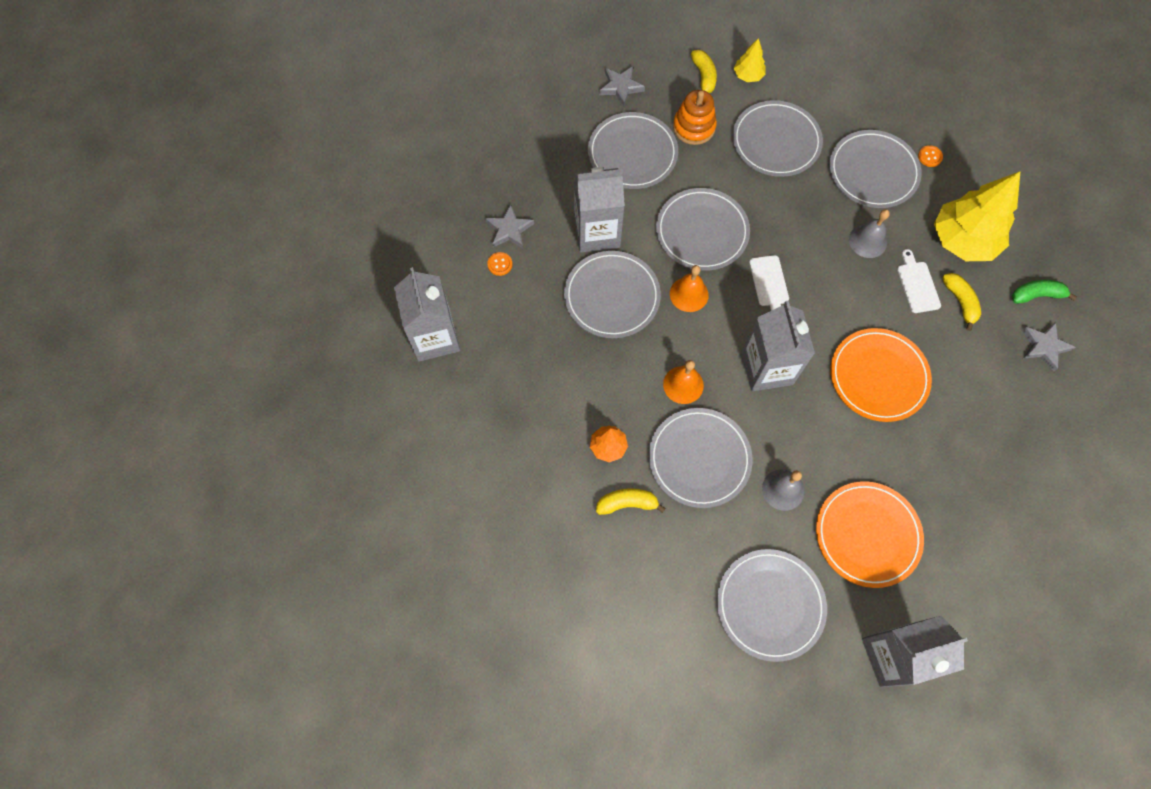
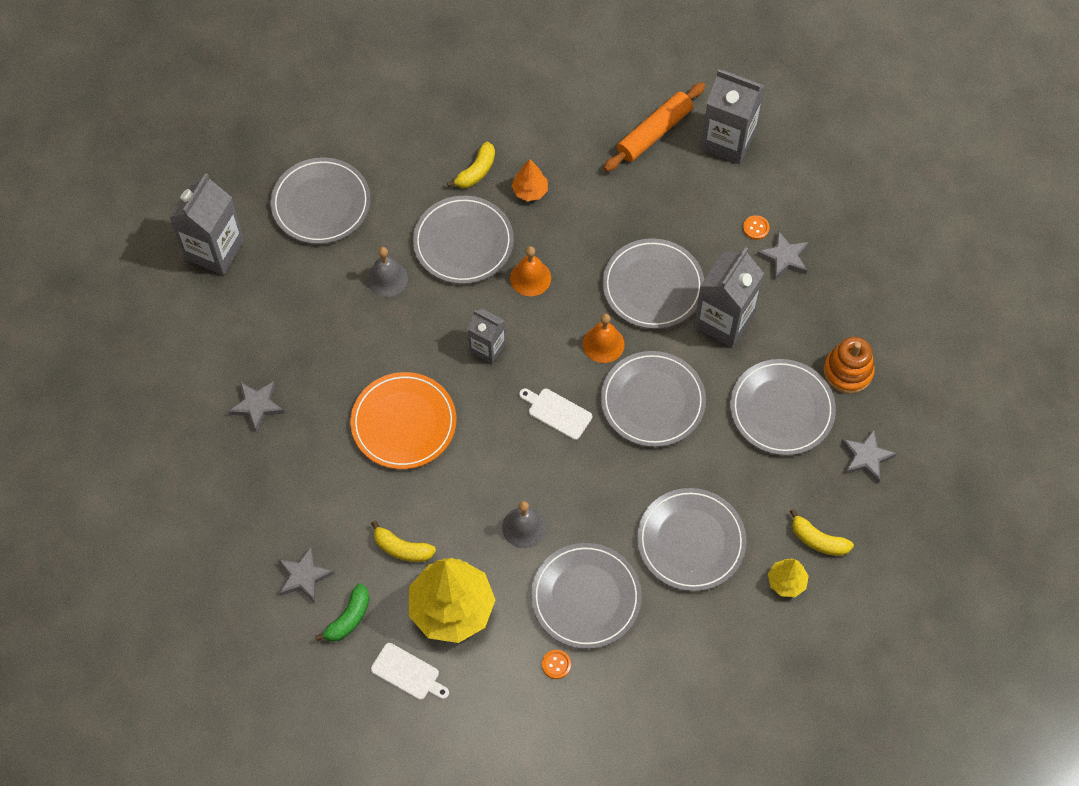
camera: 130 degrees right, 5 degrees down
orange stacking toy [673,90,717,145] -> orange stacking toy moved to [823,337,875,394]
grey carton [742,301,815,391] -> grey carton [468,308,506,364], size x0.59
orange plate [816,481,924,588] -> none
white cutting board [897,249,941,313] -> white cutting board moved to [371,643,449,700]
none -> grey star [228,381,284,432]
none -> orange rolling pin [604,82,705,172]

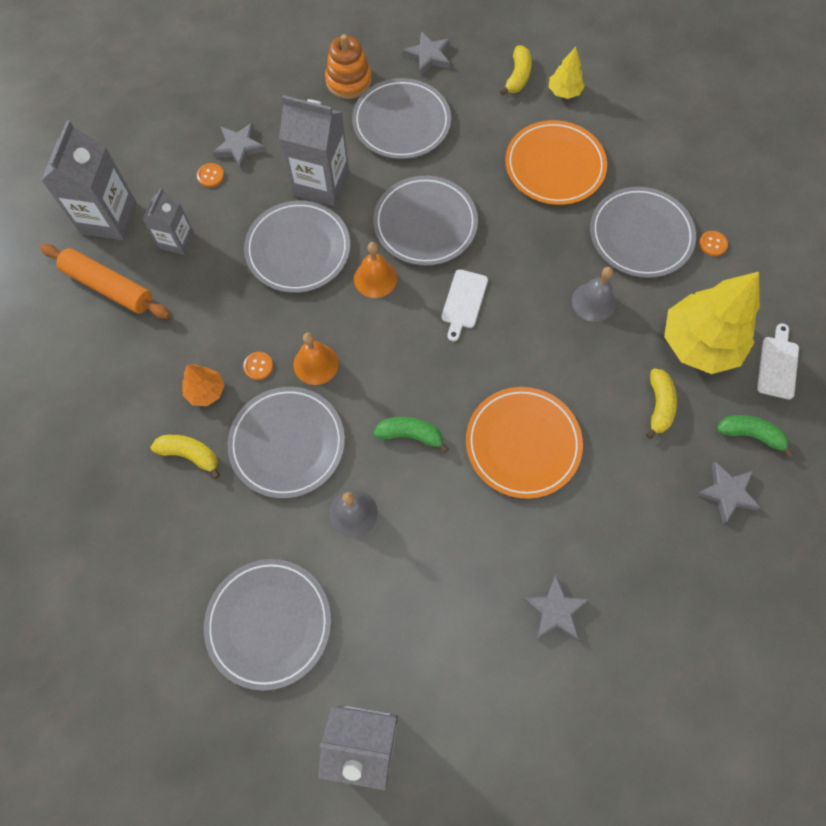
camera: 105 degrees left, 5 degrees up
grey carton [468,308,506,364] -> grey carton moved to [142,188,194,255]
grey plate [637,488,746,591] -> orange plate [505,120,607,205]
none -> orange button [243,352,273,380]
none -> green banana [374,417,449,453]

